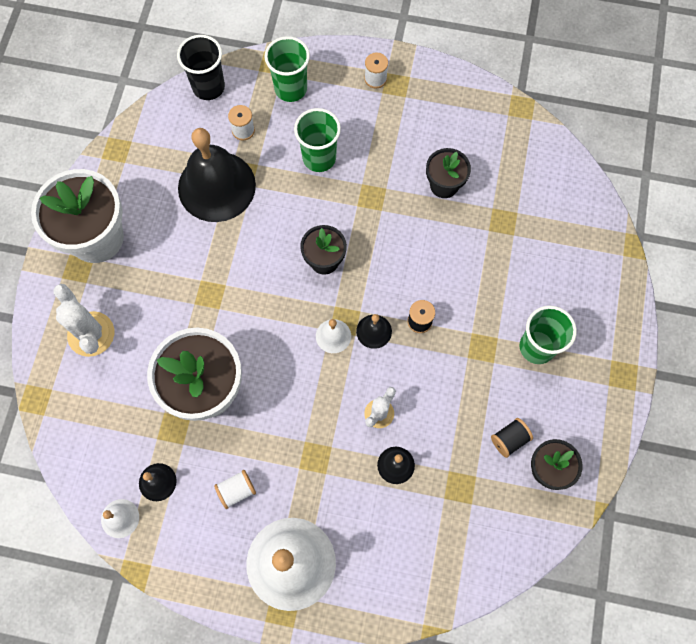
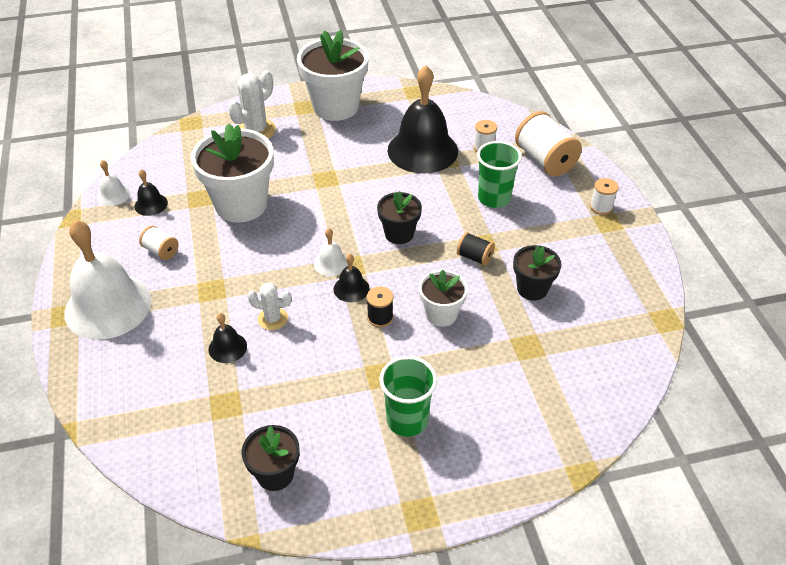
camera: 65 degrees right, 25 degrees down
black cup [177,35,225,100] -> none
green cup [265,36,310,102] -> white spool [515,111,582,177]
black spool [491,418,533,458] -> black spool moved to [457,232,495,266]
none -> white flower pot [419,270,468,327]

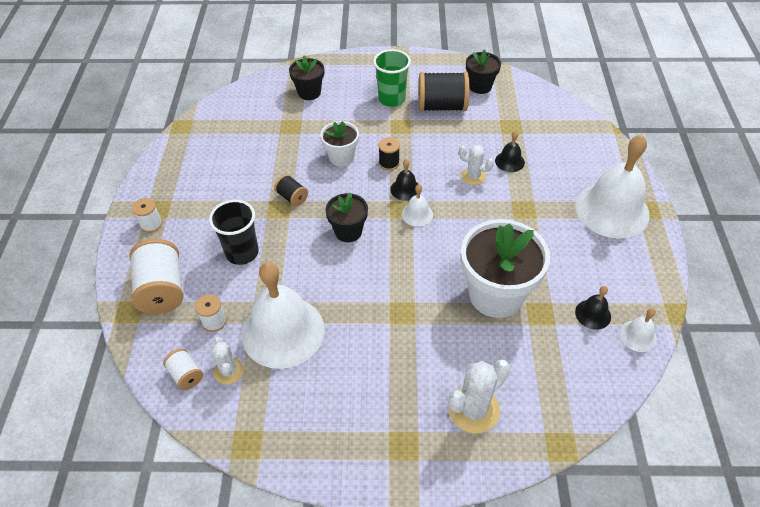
camera: 165 degrees left, 5 degrees up
white spool [139,226,179,260] -> white spool moved to [163,348,203,390]
white flower pot [297,30,369,121] -> none
black bell [388,65,458,174] -> white bell [242,262,325,369]
green cup [477,141,522,208] -> black cup [209,200,259,265]
black flower pot [513,245,561,301] -> black flower pot moved to [289,56,324,100]
none -> white cactus [211,337,244,384]
none -> black spool [419,72,469,112]

